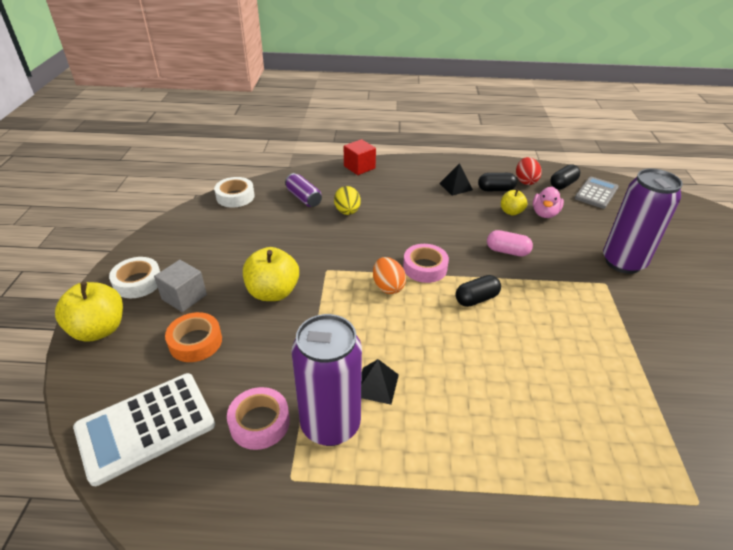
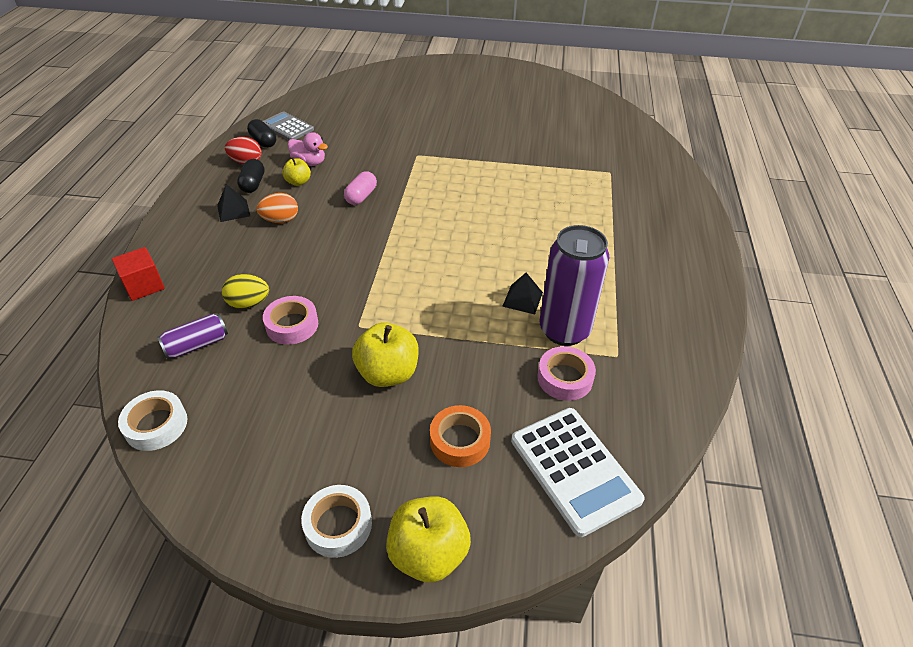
camera: 85 degrees left, 5 degrees up
grey cube [154,260,207,312] -> none
orange egg [373,257,406,294] -> orange egg moved to [256,193,298,223]
pink tape [403,244,449,283] -> pink tape moved to [263,296,318,345]
black capsule [456,275,501,307] -> none
purple can [603,169,683,274] -> none

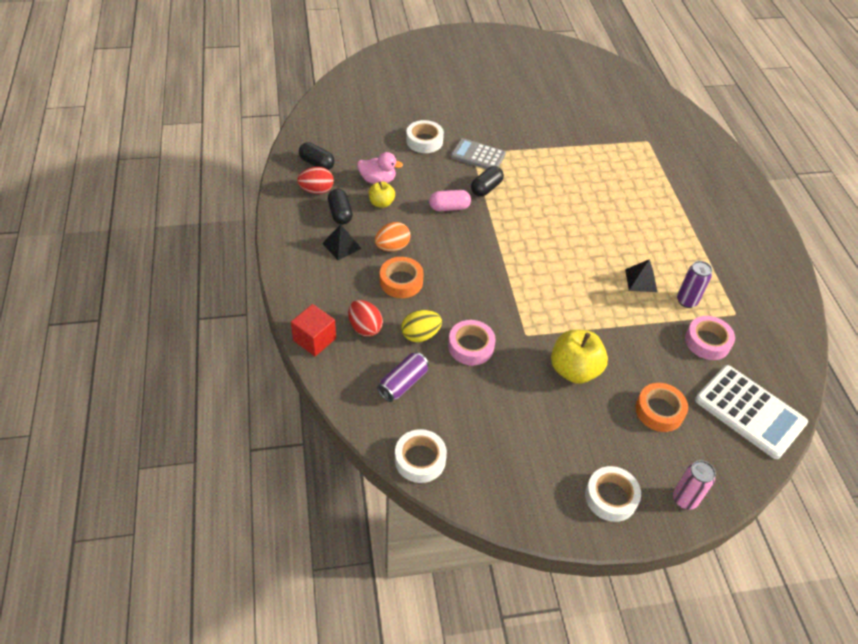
camera: 20 degrees left, 5 degrees up
grey calculator [263,111,314,140] -> grey calculator moved to [451,138,506,169]
pink capsule [344,171,377,205] -> pink capsule turned 75 degrees clockwise [429,190,471,211]
yellow apple [386,496,471,583] -> pink can [673,460,716,510]
purple can [540,225,610,346] -> purple can [677,261,712,308], size x0.51
none -> red egg [348,300,383,337]
none -> orange tape [380,257,424,298]
none -> white tape [406,120,444,153]
none -> black capsule [471,166,504,197]

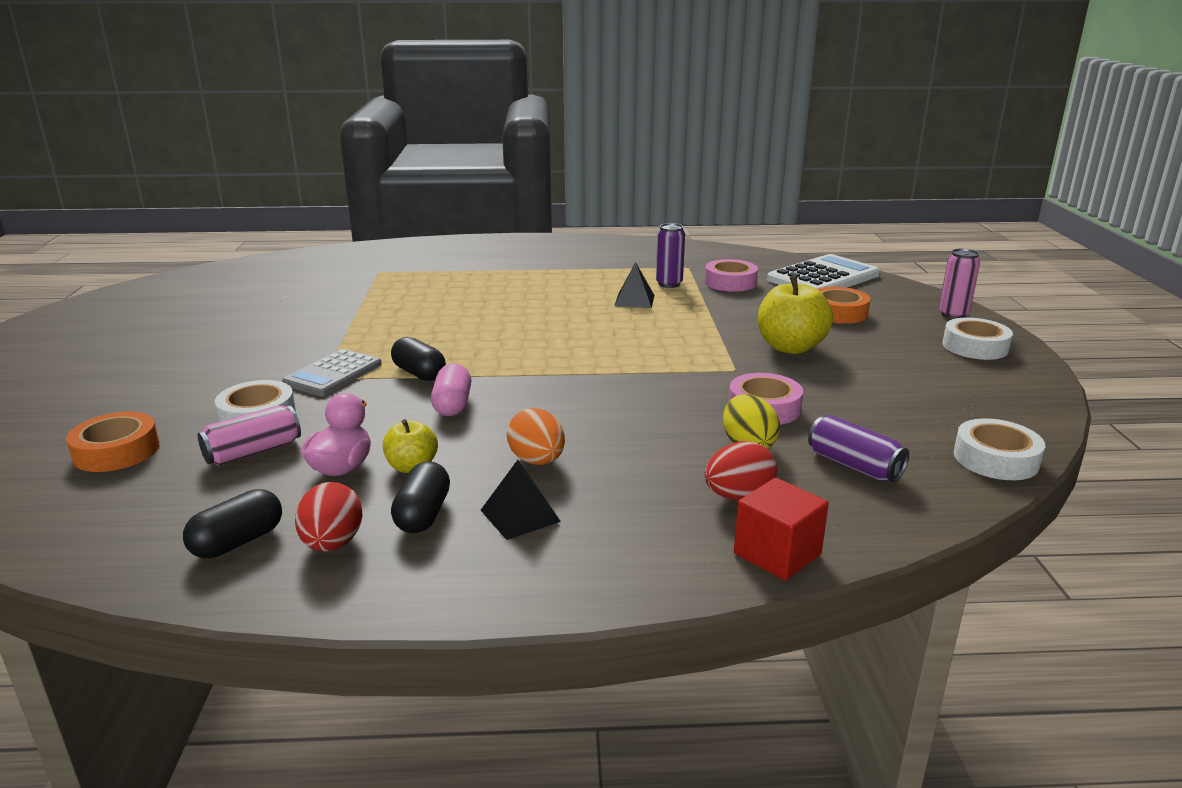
camera: 80 degrees left, 25 degrees down
black capsule [328,189,353,225] -> black capsule turned 75 degrees counterclockwise [391,461,450,533]
orange tape [380,257,424,298] -> orange tape moved to [66,412,160,472]
none -> pink can [198,405,301,466]

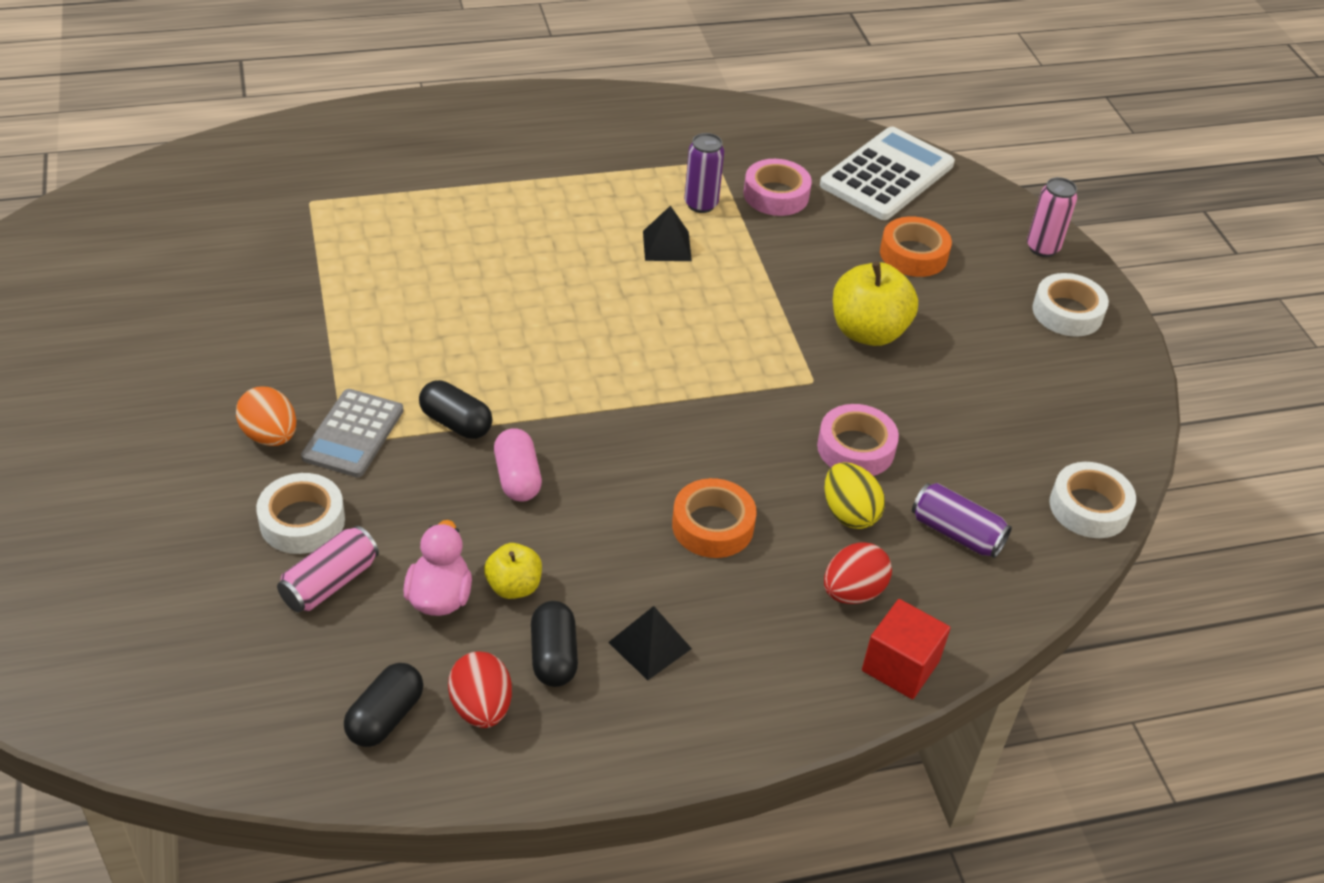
camera: 15 degrees left, 20 degrees up
orange tape [66,412,160,472] -> orange tape moved to [672,478,757,558]
orange egg [507,408,565,465] -> orange egg moved to [236,387,296,446]

